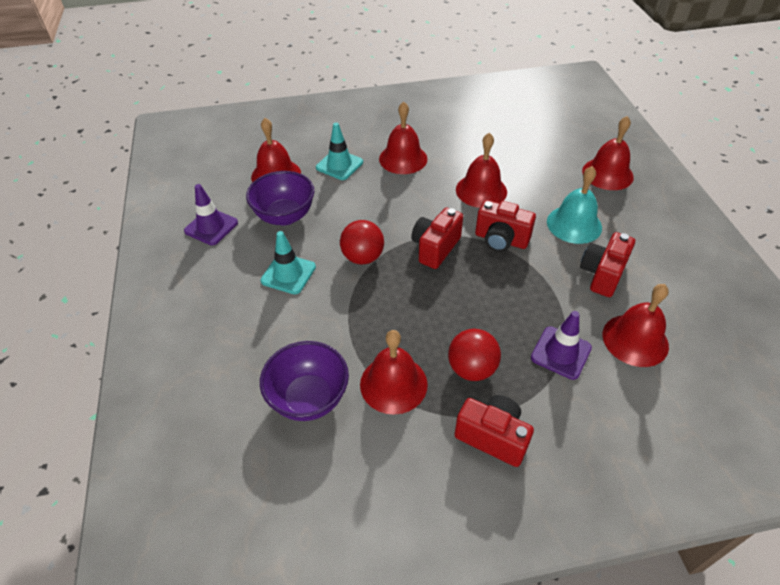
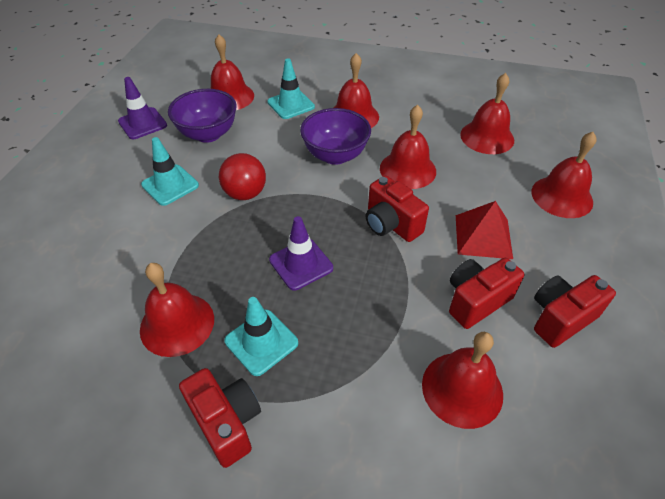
camera: 25 degrees right, 0 degrees up
purple bowl [260,341,349,421] -> purple bowl moved to [300,108,371,165]
red camera [411,207,463,269] -> red camera moved to [534,275,616,348]
red ball [448,329,501,381] -> turquoise traffic cone [225,297,298,376]
purple traffic cone [531,311,592,380] -> purple traffic cone moved to [269,216,333,290]
turquoise bell [547,166,602,244] -> red pyramid [456,201,513,259]
none -> red bell [460,73,514,154]

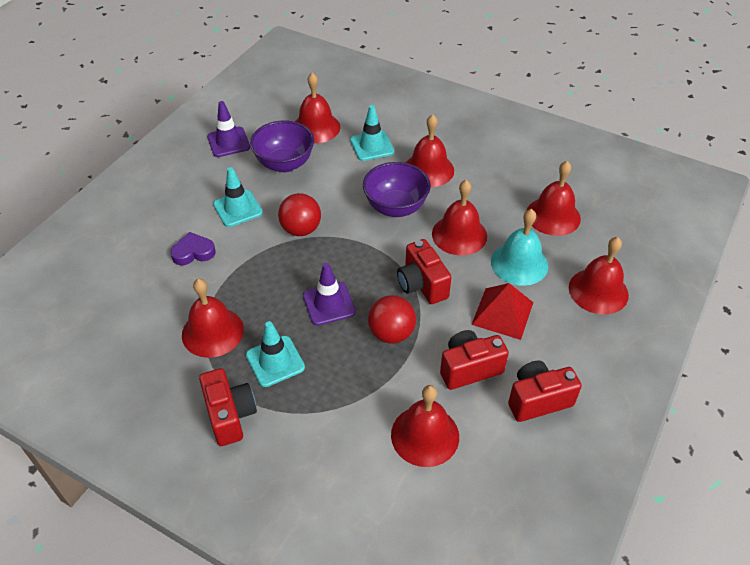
camera: 15 degrees right, 0 degrees up
none -> purple heart [170,232,216,265]
none -> red ball [368,295,416,344]
none -> turquoise bell [491,209,548,286]

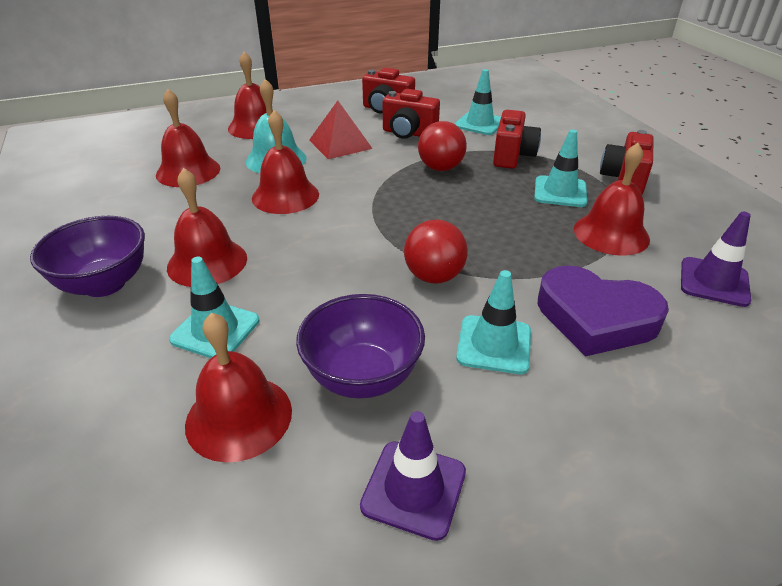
camera: 140 degrees left, 10 degrees down
purple heart [170,232,216,265] -> purple heart [538,265,669,357], size x1.81
purple traffic cone [303,263,356,326] -> purple traffic cone moved to [681,212,751,307]
purple bowl [363,162,431,217] -> purple bowl moved to [30,216,145,297]
red bell [391,385,459,467] -> turquoise traffic cone [455,69,501,135]
red camera [397,239,452,304] -> red camera moved to [493,110,541,169]

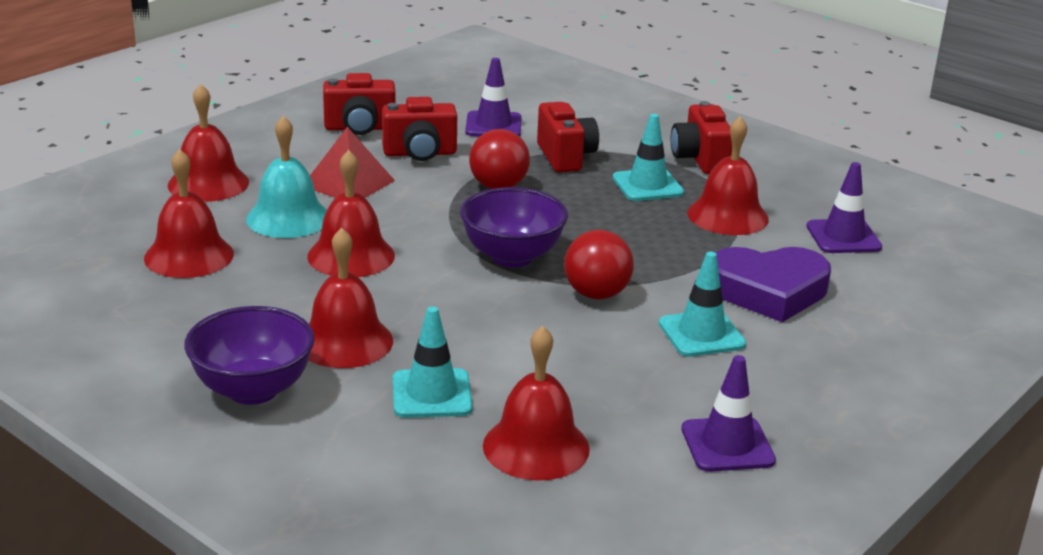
camera: 30 degrees left, 10 degrees down
purple bowl [296,294,425,399] -> purple bowl moved to [460,187,568,268]
turquoise traffic cone [455,69,501,135] -> purple traffic cone [465,58,522,136]

